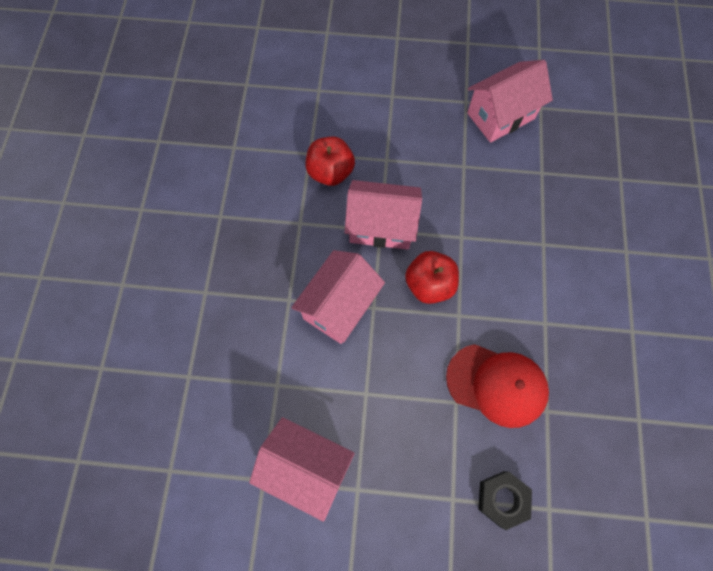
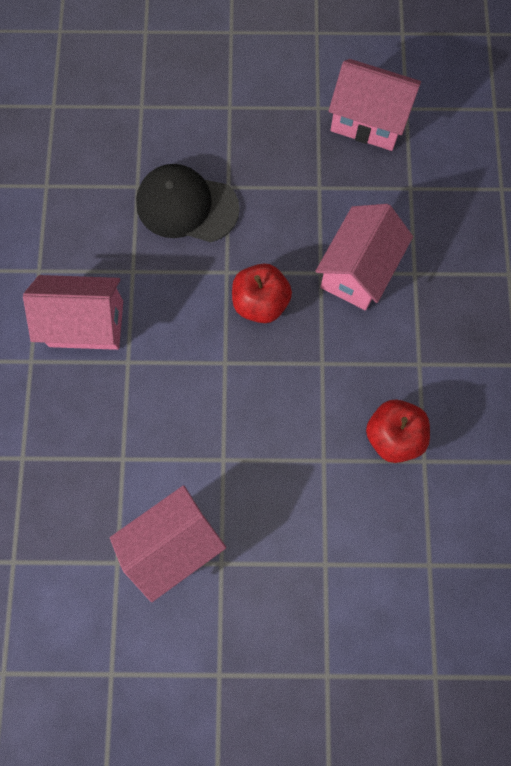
camera: 175 degrees right, 5 degrees up
pink house [344,180,422,250] -> pink house moved to [23,275,123,350]
red cap [446,344,549,428] -> black cap [136,164,240,242]
black nut [478,471,532,530] -> none

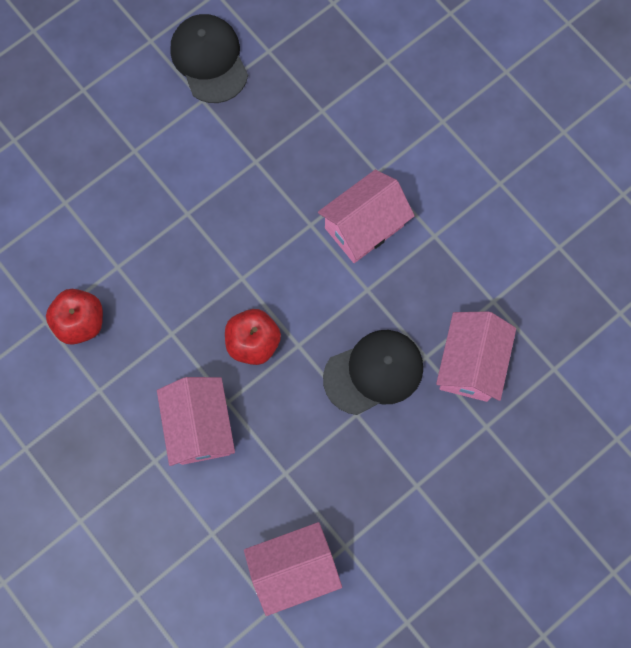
camera: 140 degrees right, 0 degrees up
pink house [110,485,226,602] -> pink house moved to [436,311,516,402]
none -> black cap [170,14,248,103]

